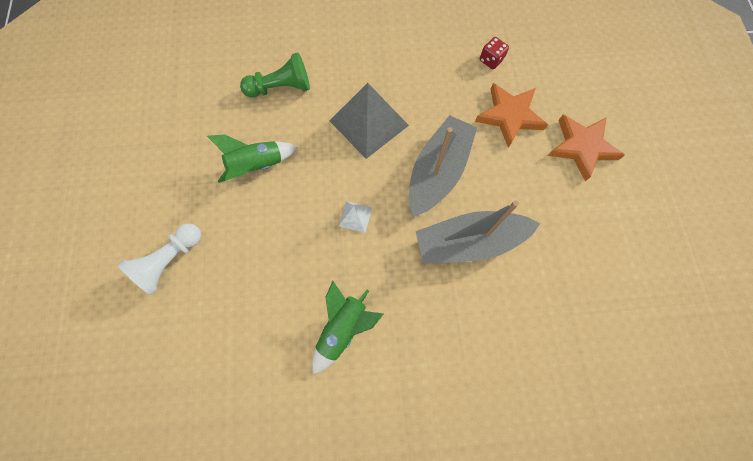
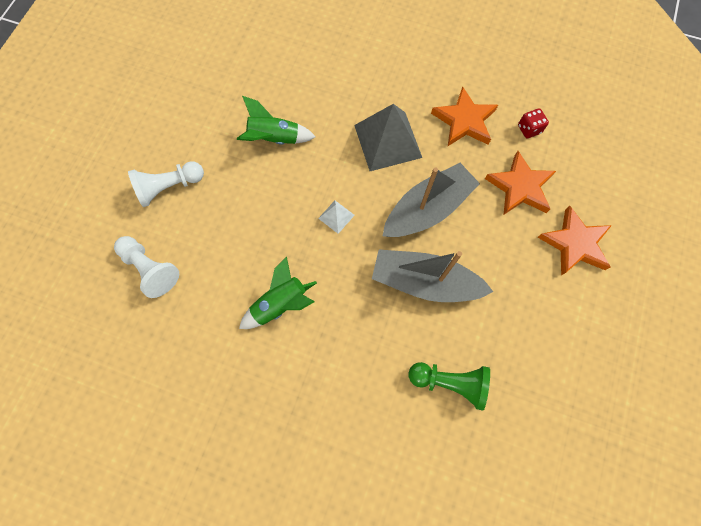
camera: 25 degrees right, 0 degrees up
green pawn [240,52,310,98] -> green pawn moved to [409,362,490,411]
none -> white pawn [114,236,179,298]
none -> orange star [431,87,498,146]

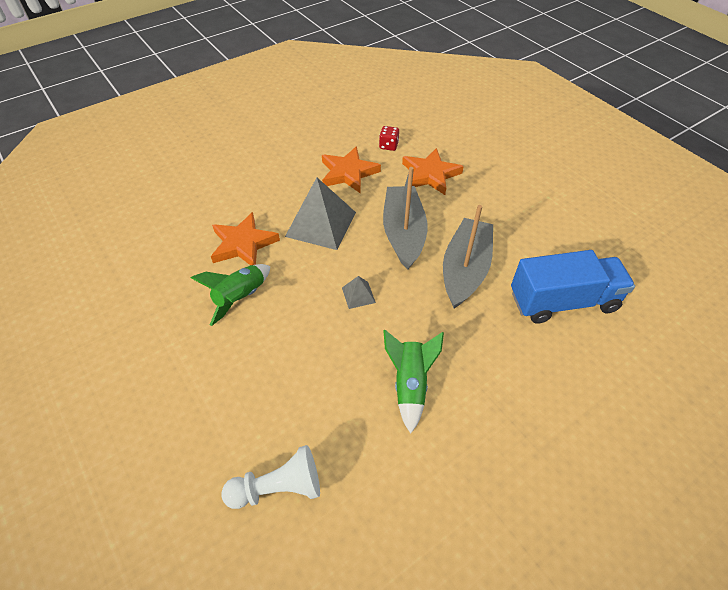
camera: 55 degrees left, 20 degrees down
white pawn [128,161,204,207] -> none
white pyramid [318,201,355,234] -> grey pyramid [342,276,376,309]
grey boat [372,249,493,302] -> grey boat turned 150 degrees clockwise [443,205,493,308]
green pawn [409,362,490,411] -> blue truck [511,250,635,324]
orange star [537,206,612,275] -> orange star moved to [211,212,280,265]

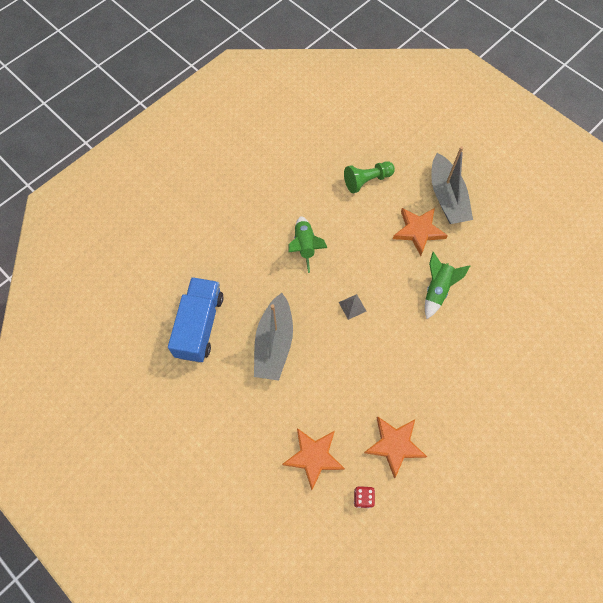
camera: 170 degrees right, 15 degrees up
orange star [211,212,280,265] -> orange star moved to [393,208,448,256]
white pawn [221,445,320,509] -> green pawn [344,161,395,193]
grey pyramid [285,177,356,250] -> none
grey boat [383,167,427,270] -> grey boat moved to [431,146,473,224]
blue truck [511,250,635,324] -> blue truck turned 120 degrees clockwise [168,277,224,362]

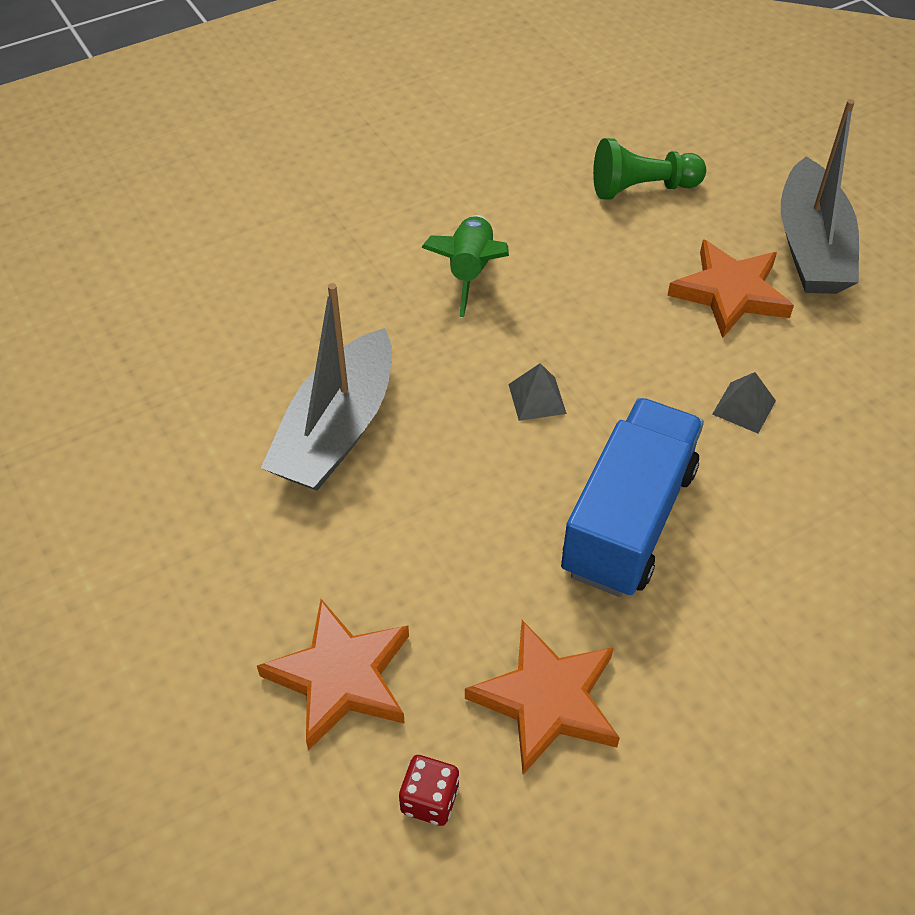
camera: 15 degrees right, 15 degrees down
blue truck [168,277,224,362] -> blue truck moved to [561,398,704,597]
green rocket [425,252,470,319] -> grey pyramid [712,372,776,433]

